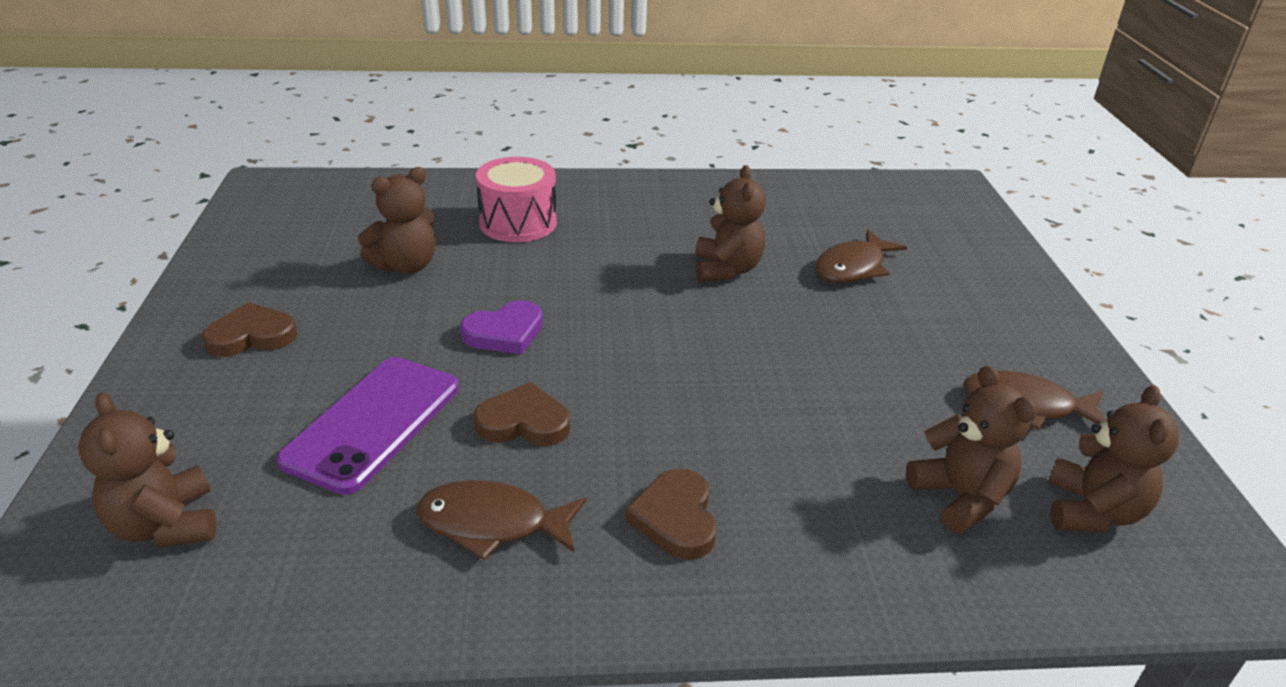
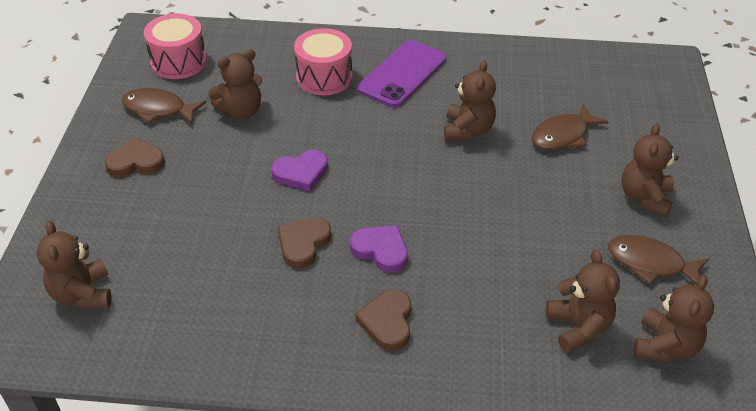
camera: 10 degrees right, 10 degrees up
purple phone [276,357,459,495] -> purple phone moved to [358,40,446,108]
brown fish [416,480,587,560] -> brown fish moved to [122,88,206,124]
brown heart [474,382,570,446] -> brown heart turned 75 degrees counterclockwise [278,217,331,268]
none -> pink drum [144,14,206,79]
none -> purple heart [350,225,408,272]
none -> brown teddy bear [622,123,679,217]

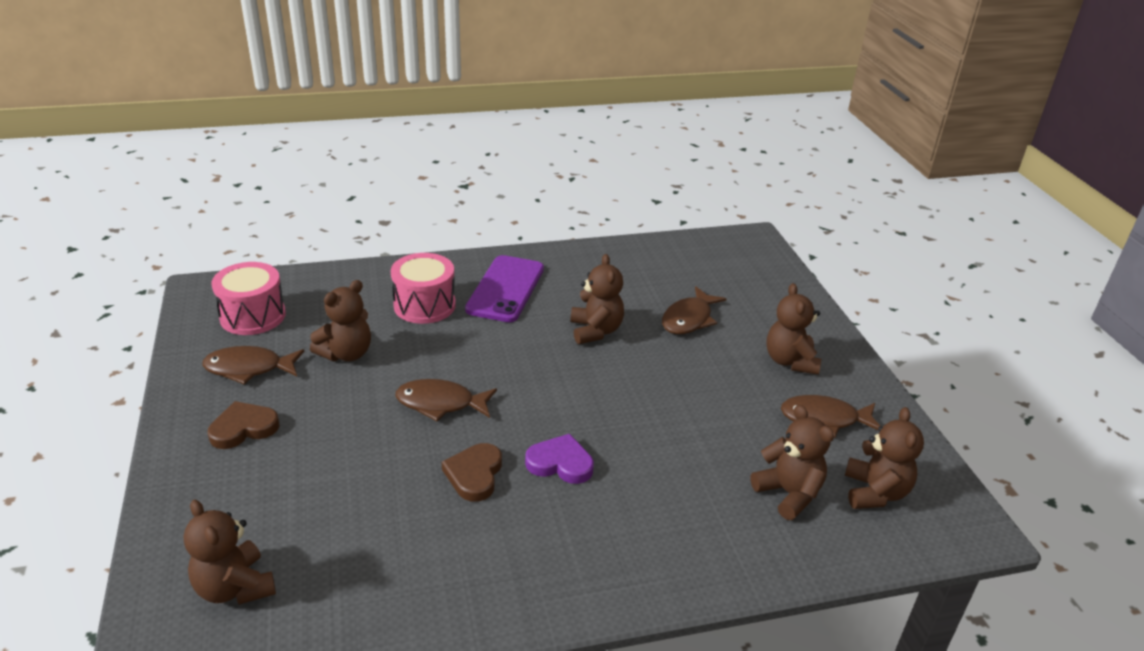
camera: 20 degrees left, 10 degrees down
purple heart [271,150,328,191] -> brown fish [396,379,497,421]
brown heart [355,289,411,351] -> none

